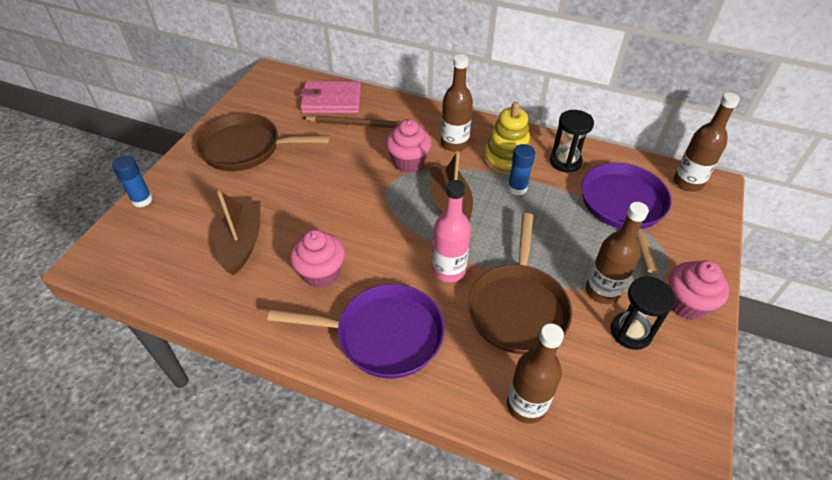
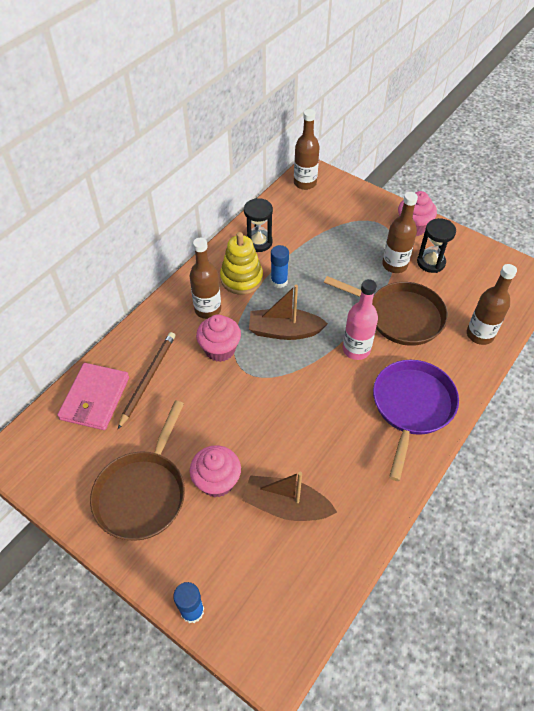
camera: 75 degrees left, 5 degrees up
pink cupcake [290,230,345,288] -> pink cupcake moved to [190,445,241,497]
purple pan [581,163,671,273] -> none

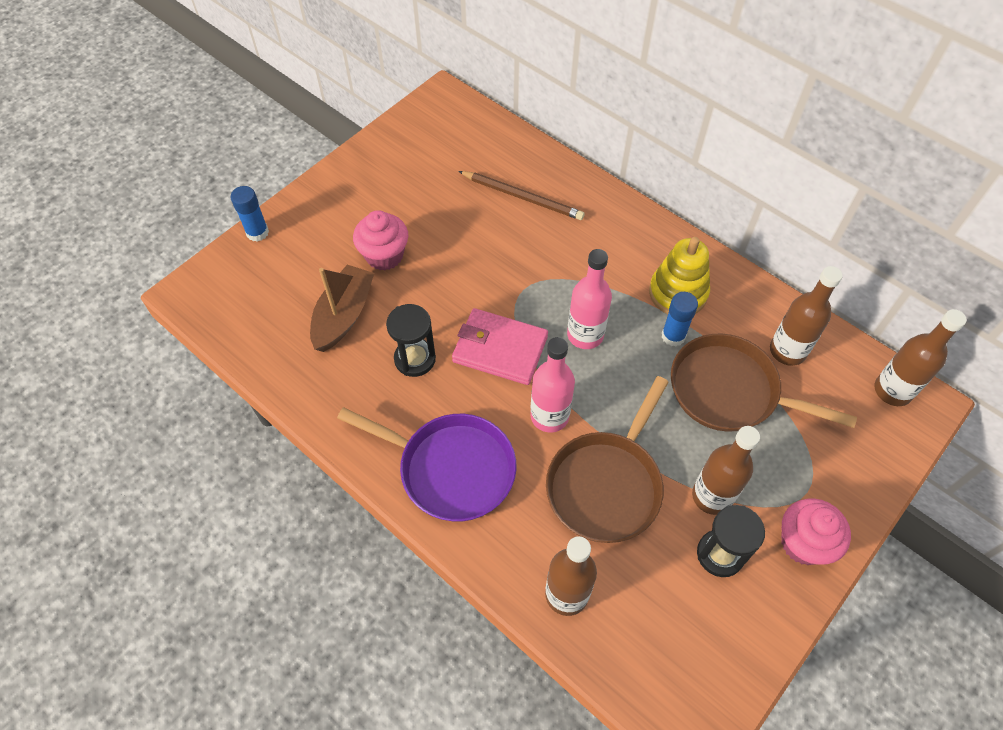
camera: 95 degrees right, 5 degrees up
pink wallet [57,363,129,430] -> pink wallet moved to [452,308,548,385]
brown pan [90,401,185,541] -> brown pan moved to [671,334,857,432]
brown bottle [189,238,221,319] -> brown bottle moved to [770,266,843,366]
pink cupcake [196,314,241,362] -> none
black hourglass [244,198,273,252] -> black hourglass moved to [386,304,436,377]
brown boat [249,284,328,340] -> pink bottle [567,249,612,349]

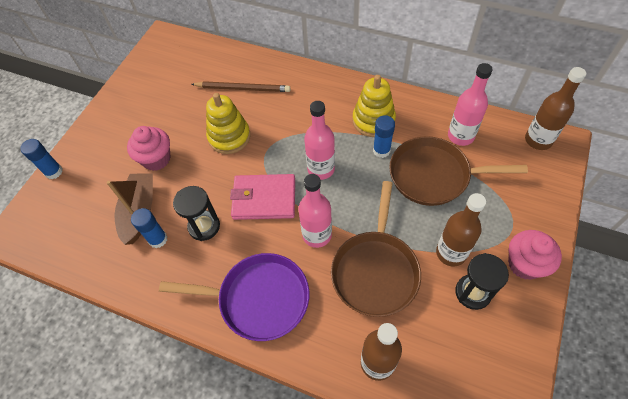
camera: 15 degrees left, 0 degrees up
brown bottle [770,266,843,366] -> pink bottle [448,63,493,146]
none -> blue glue stick [131,208,168,248]
none -> yellow stacking toy [206,93,250,154]

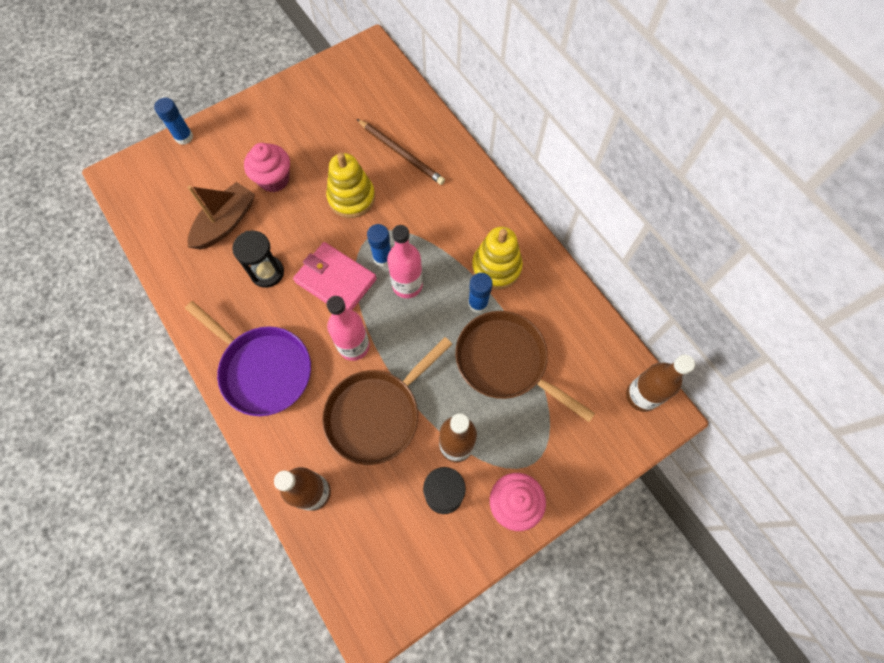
camera: 30 degrees right, 10 degrees up
blue glue stick [131,208,168,248] -> blue glue stick moved to [367,224,391,267]
pink bottle [448,63,493,146] -> none

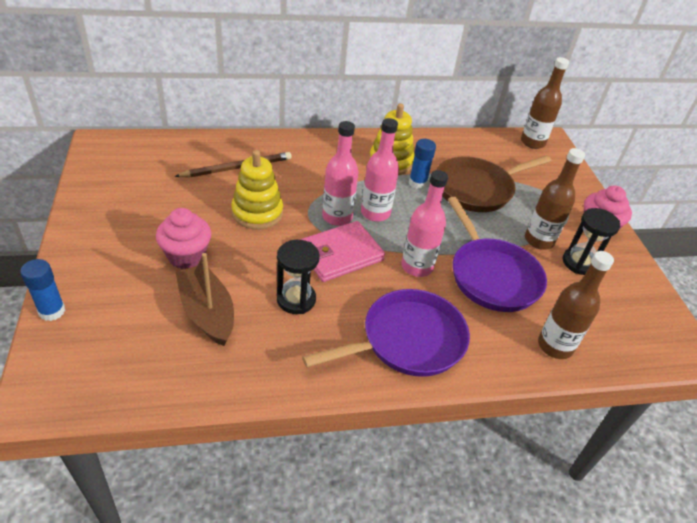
camera: 70 degrees left, 25 degrees down
brown pan [322,337,452,465] -> purple pan [448,197,547,312]
blue glue stick [367,224,391,267] -> pink bottle [322,121,359,226]

